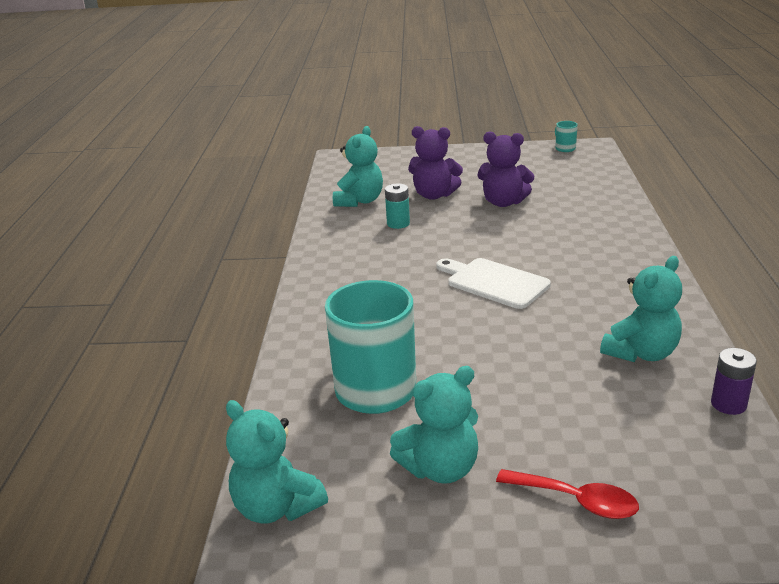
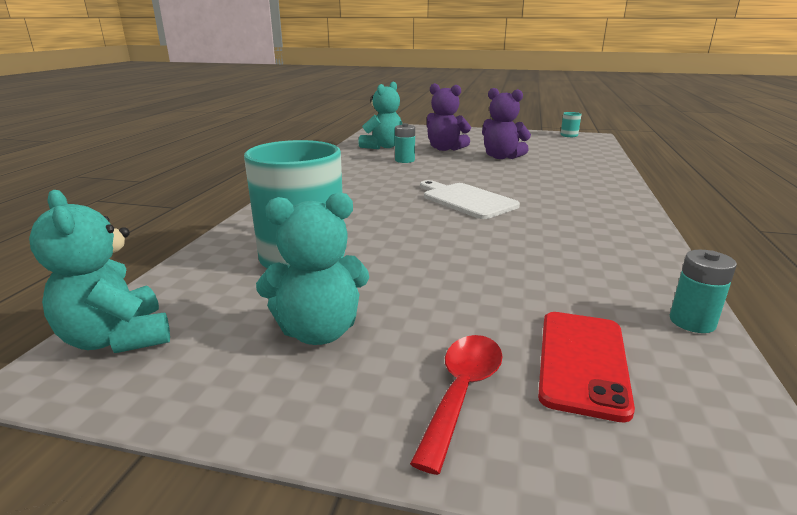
camera: 10 degrees right, 5 degrees down
red spoon [496,469,639,519] -> red spoon turned 105 degrees counterclockwise [410,335,503,475]
turquoise teddy bear [600,256,682,362] -> none
purple battery [711,348,757,415] -> turquoise battery [670,250,737,333]
none -> red phone [538,312,635,422]

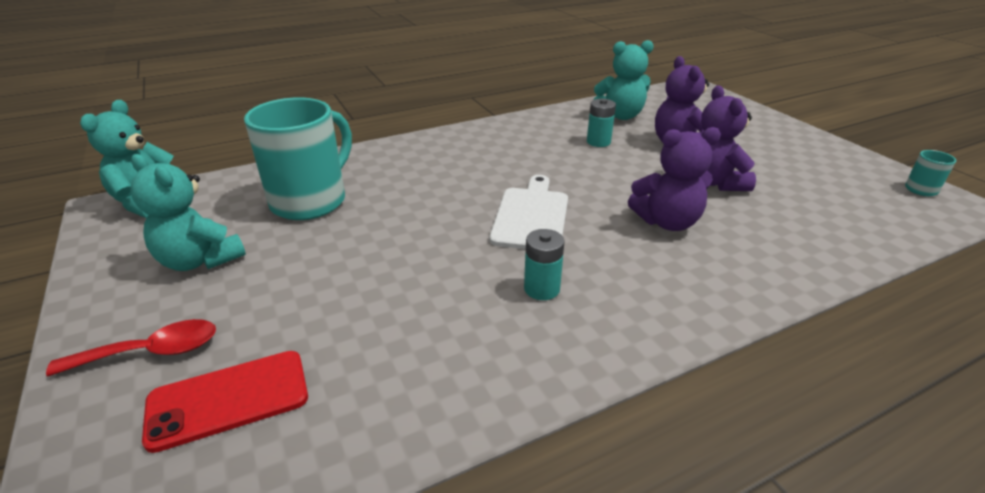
camera: 50 degrees right, 10 degrees up
turquoise battery [670,250,737,333] -> turquoise battery moved to [524,229,565,300]
none -> purple teddy bear [628,127,721,231]

